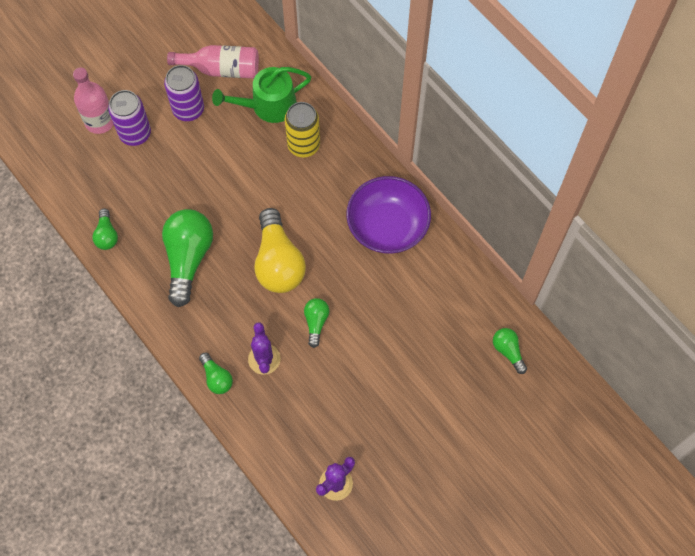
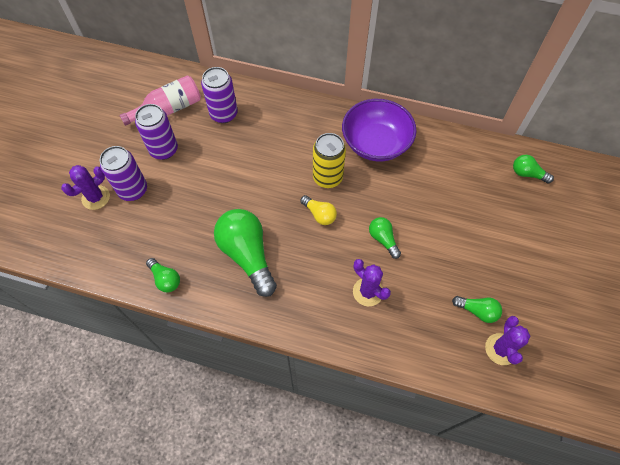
camera: 35 degrees left, 5 degrees down
pink bottle [73,68,114,134] -> purple cactus [61,165,110,210]
green light bulb [199,353,233,394] -> green light bulb moved to [452,296,502,323]
green watering can [212,67,311,123] -> purple can [201,67,238,123]
yellow light bulb [255,208,306,293] -> yellow light bulb [300,195,337,225], size x0.50
yellow can [285,102,320,158] -> yellow can moved to [313,133,346,188]

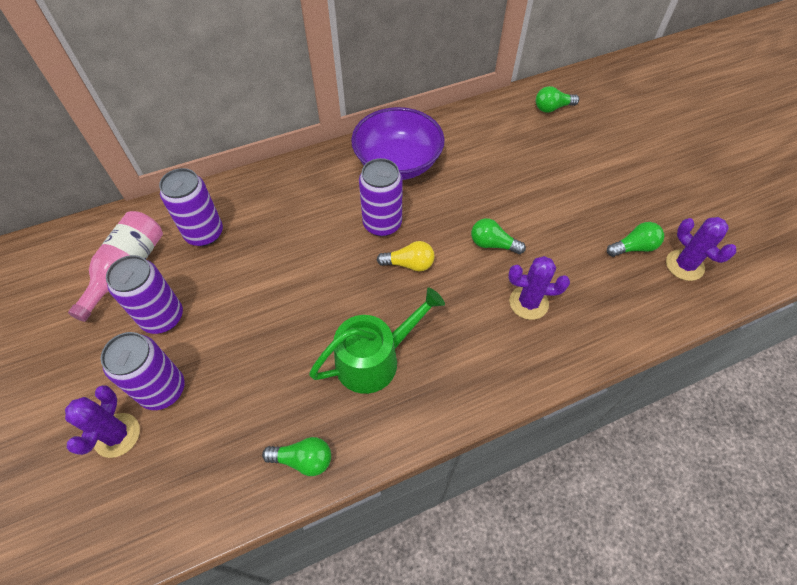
camera: 40 degrees left, 5 degrees down
green light bulb [214,209,277,297] -> green watering can [309,287,445,394]
yellow can [313,133,346,188] -> purple can [359,158,403,236]

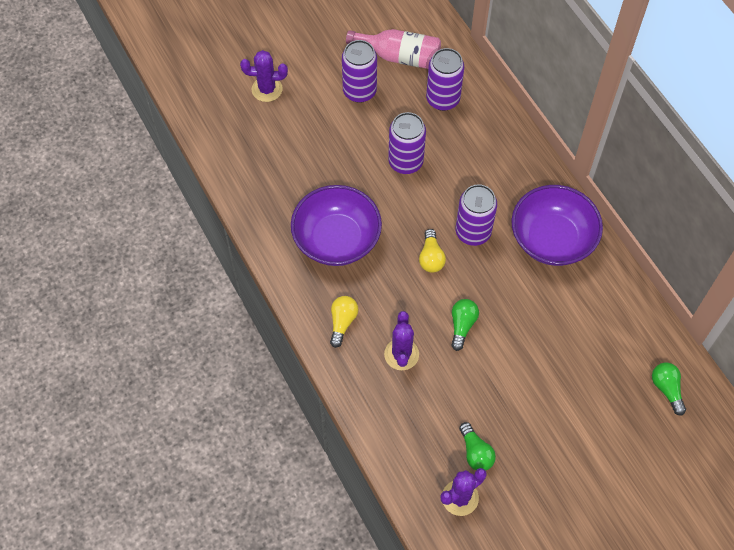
camera: 85 degrees right, 5 degrees up
purple can [101,332,185,410] -> purple can moved to [388,112,426,174]
green light bulb [262,437,331,476] -> none
green watering can [309,287,445,394] -> purple bowl [291,185,382,266]
none -> yellow light bulb [330,296,358,348]

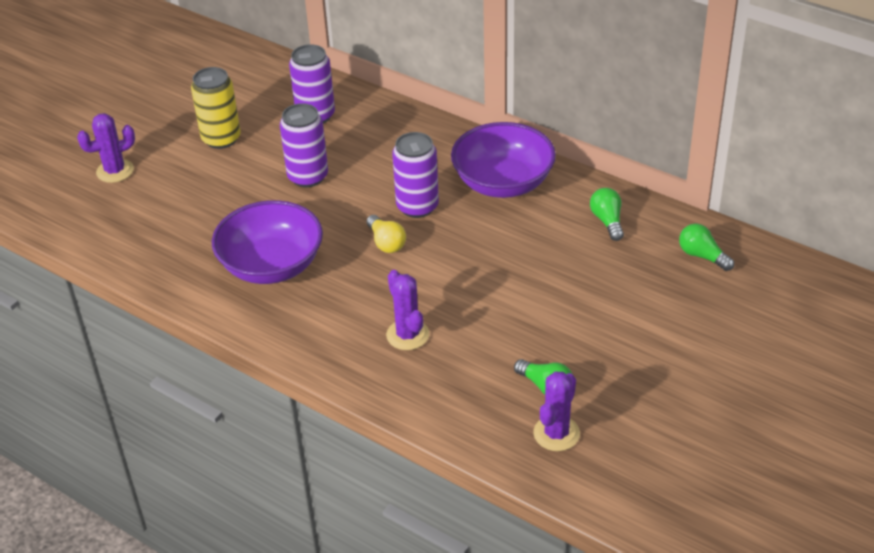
camera: 25 degrees left, 20 degrees down
yellow light bulb [330,296,358,348] -> none
purple can [342,40,377,103] -> yellow can [191,67,241,149]
pink bottle [346,29,441,69] -> none
green light bulb [451,299,479,351] -> green light bulb moved to [590,188,624,241]

